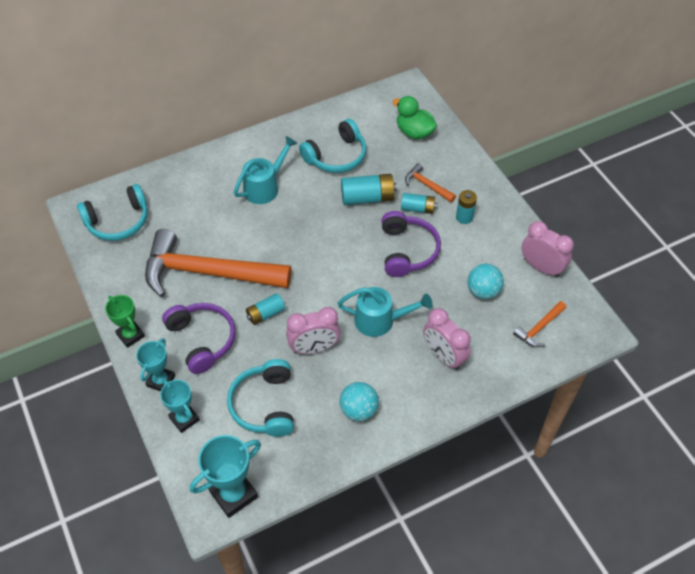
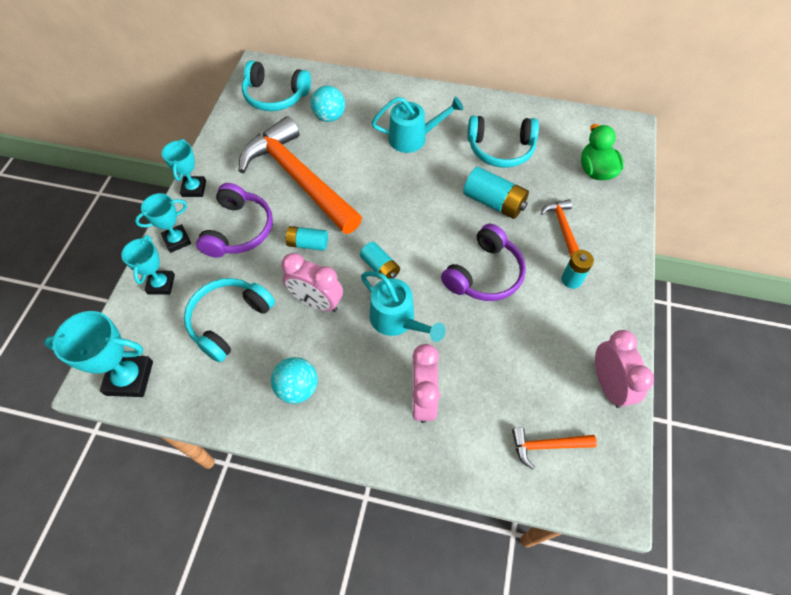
camera: 40 degrees right, 5 degrees up
green trophy [105,295,145,348] -> turquoise trophy [162,139,206,197]
turquoise battery [401,193,437,214] -> turquoise battery moved to [360,242,400,279]
turquoise ball [468,264,504,299] -> turquoise ball moved to [311,86,345,122]

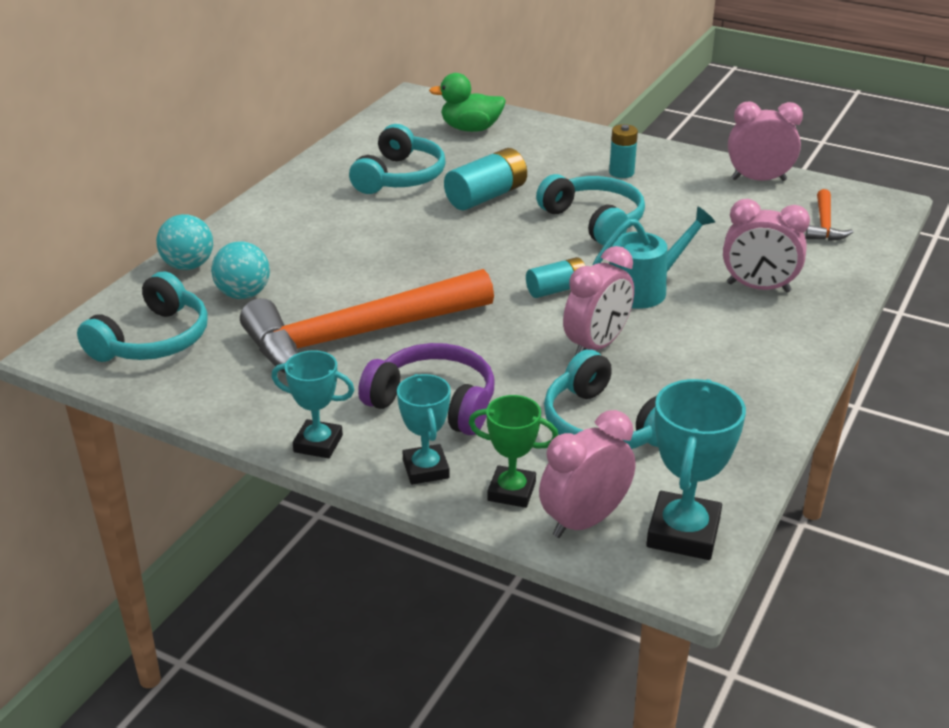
camera: 75 degrees left, 25 degrees down
turquoise trophy [121,235,175,294] -> green trophy [469,395,558,508]
turquoise ball [271,357,318,404] -> turquoise ball moved to [156,214,213,270]
turquoise battery [285,226,328,251] -> none
turquoise watering can [371,97,463,153] -> none
purple headphones [441,224,526,301] -> turquoise headphones [536,174,645,246]
orange hammer [541,199,579,257] -> none
none -> pink clock [539,410,636,538]

